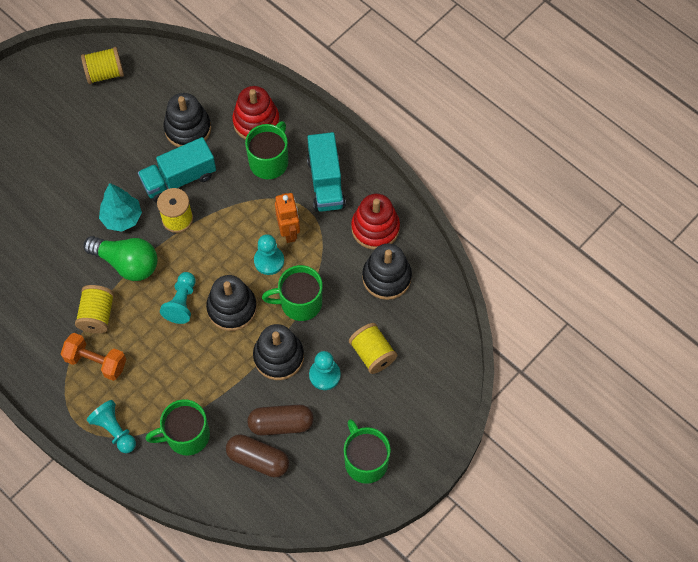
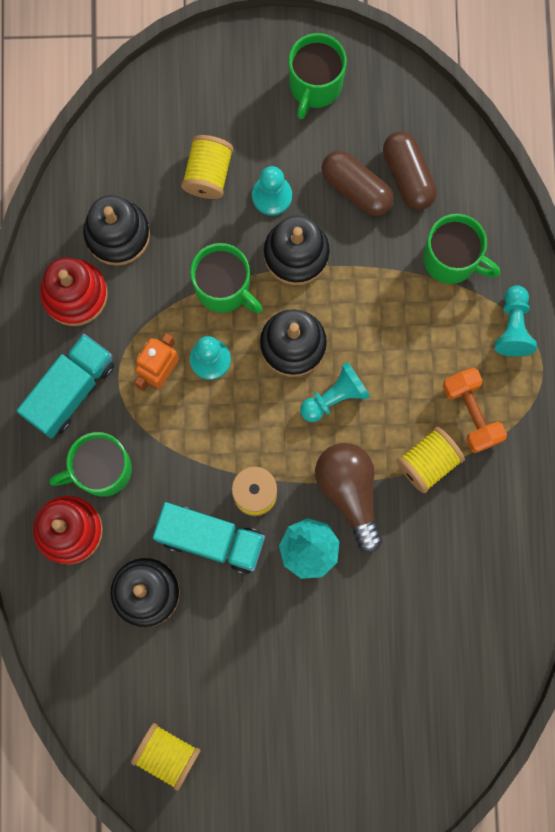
camera: 135 degrees left, 15 degrees up
green light bulb [84,236,158,281] -> brown light bulb [315,443,382,552]

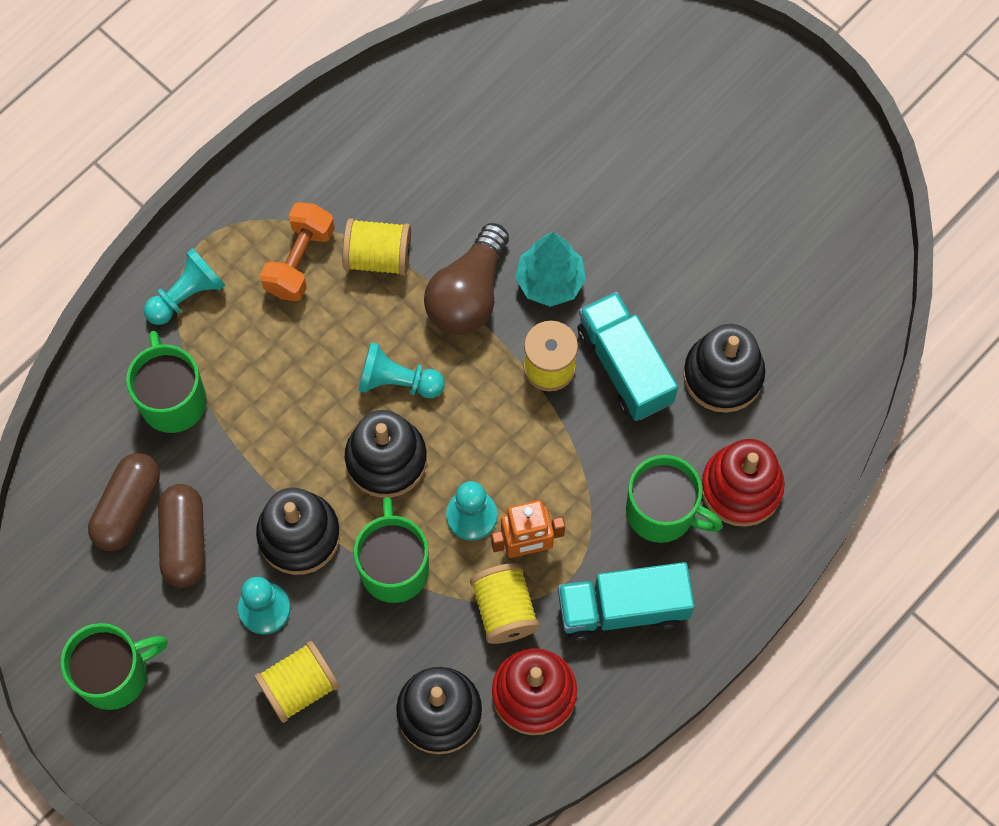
camera: 135 degrees left, 10 degrees down
yellow spool [131,723,201,791] -> yellow spool moved to [470,563,540,644]

